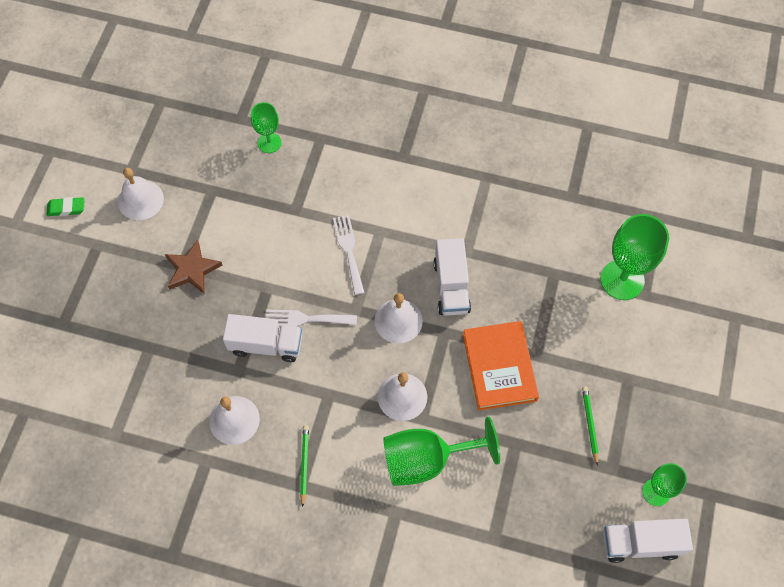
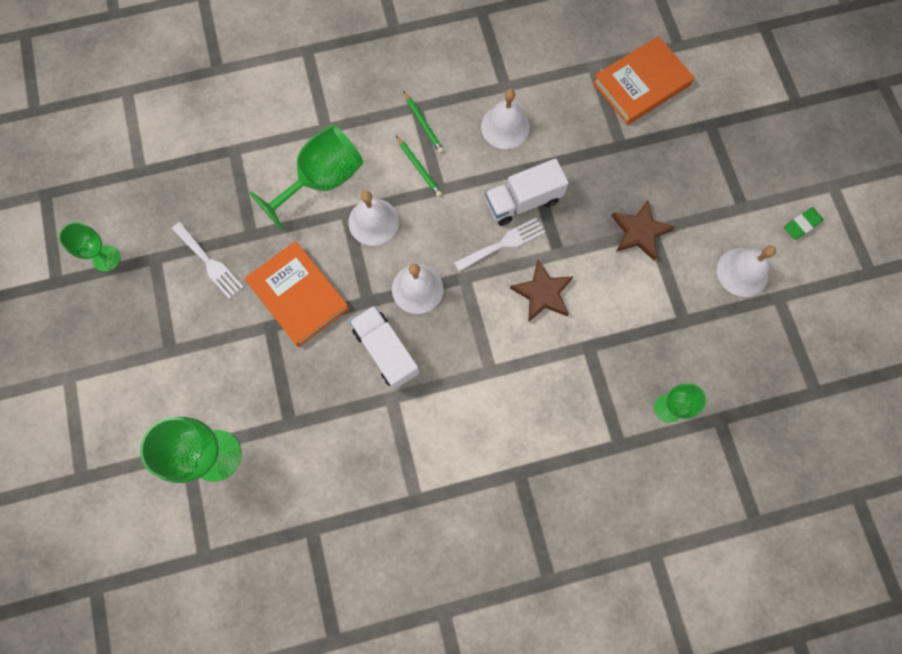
camera: 150 degrees right, 10 degrees up
white fork [333,215,364,295] -> white fork moved to [172,222,243,299]
green pencil [582,387,599,466] -> green pencil moved to [396,136,442,197]
white truck [603,519,693,563] -> none
none -> brown star [510,260,574,322]
none -> orange book [593,36,695,125]

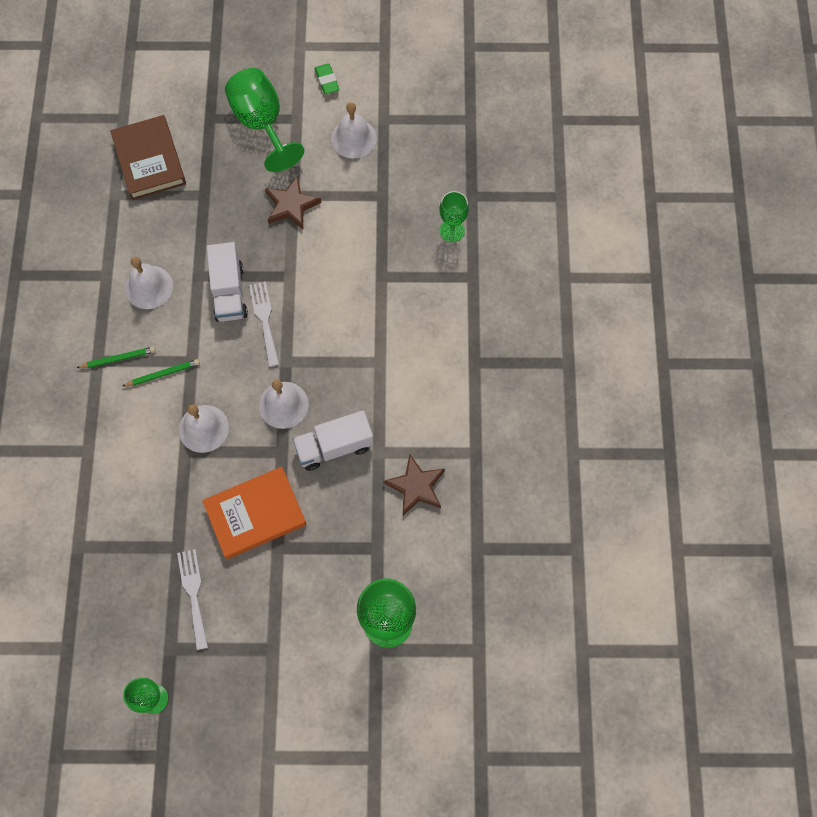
camera: 75 degrees left, 5 degrees down
white fork [172,222,243,299] -> white fork turned 75 degrees counterclockwise [177,549,208,650]
green goblet [249,125,363,230] -> green goblet moved to [225,68,304,172]
brown star [510,260,574,322] -> brown star moved to [383,454,445,515]
orange book [593,36,695,125] -> brown book [110,115,186,200]

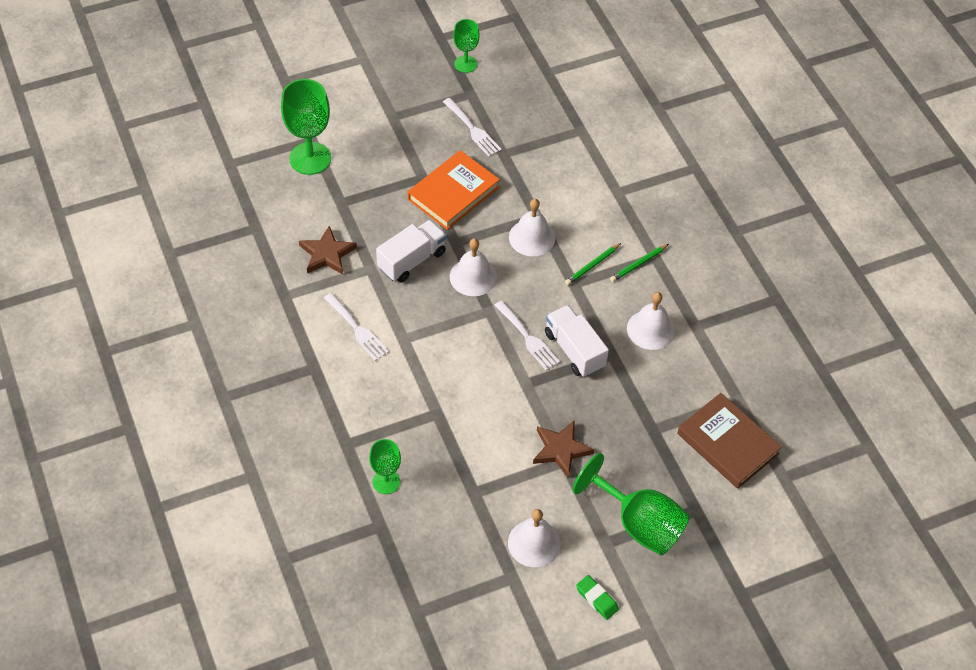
camera: 155 degrees right, 15 degrees down
none -> white fork [324,293,389,361]

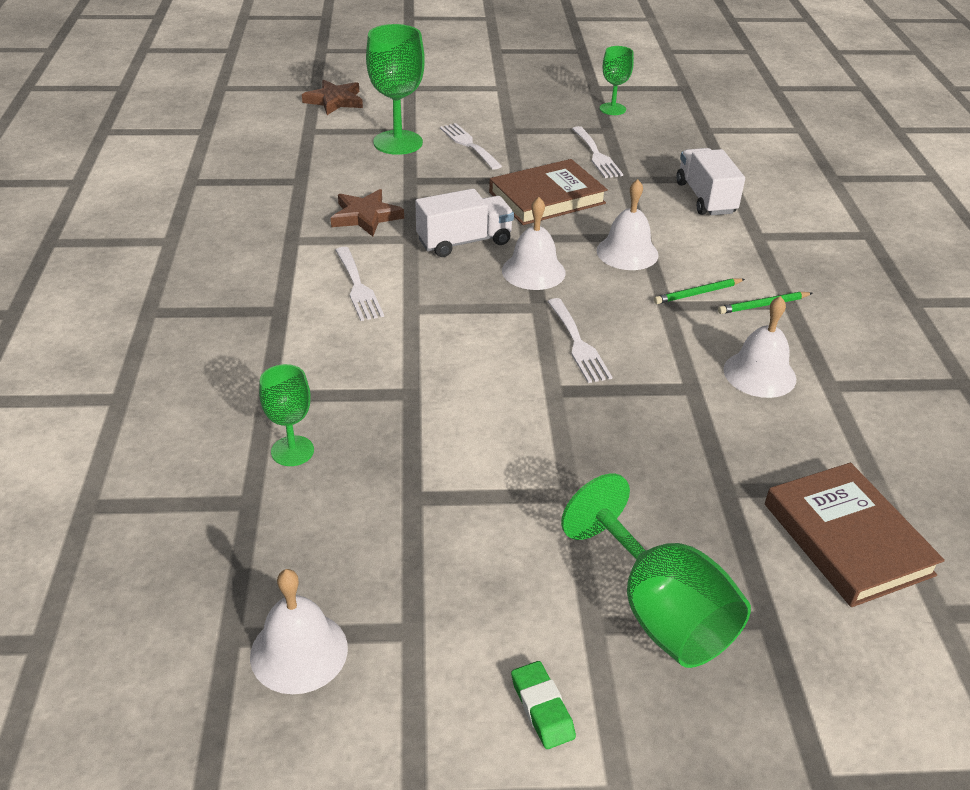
camera: 20 degrees right, 15 degrees down
orange book [408,150,500,230] -> brown book [489,159,608,225]
white bell [508,509,561,567] -> white bell moved to [250,569,348,694]
brown star [533,420,595,478] -> brown star moved to [302,79,363,115]
white truck [545,305,609,377] -> white truck moved to [677,148,745,215]
none -> white fork [440,123,502,170]

